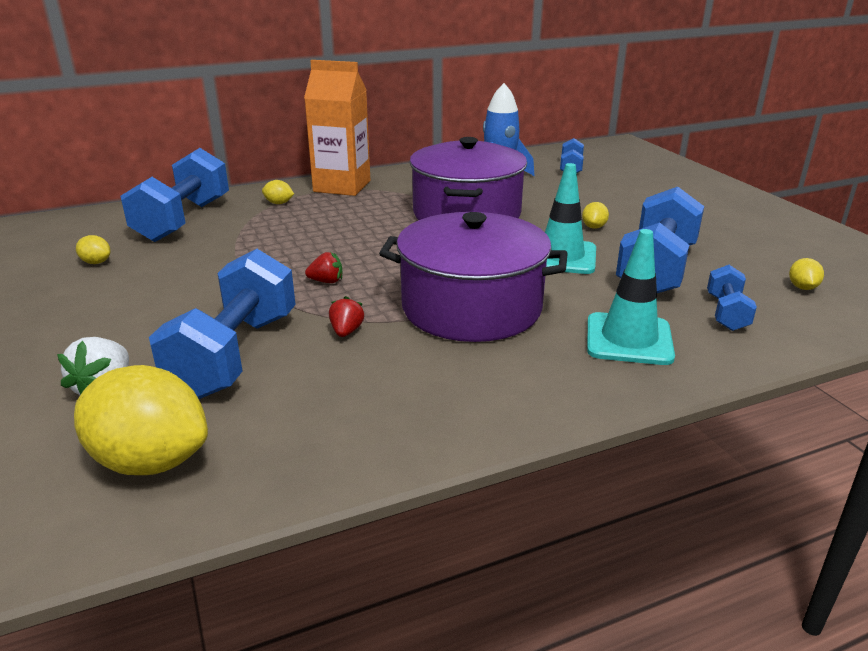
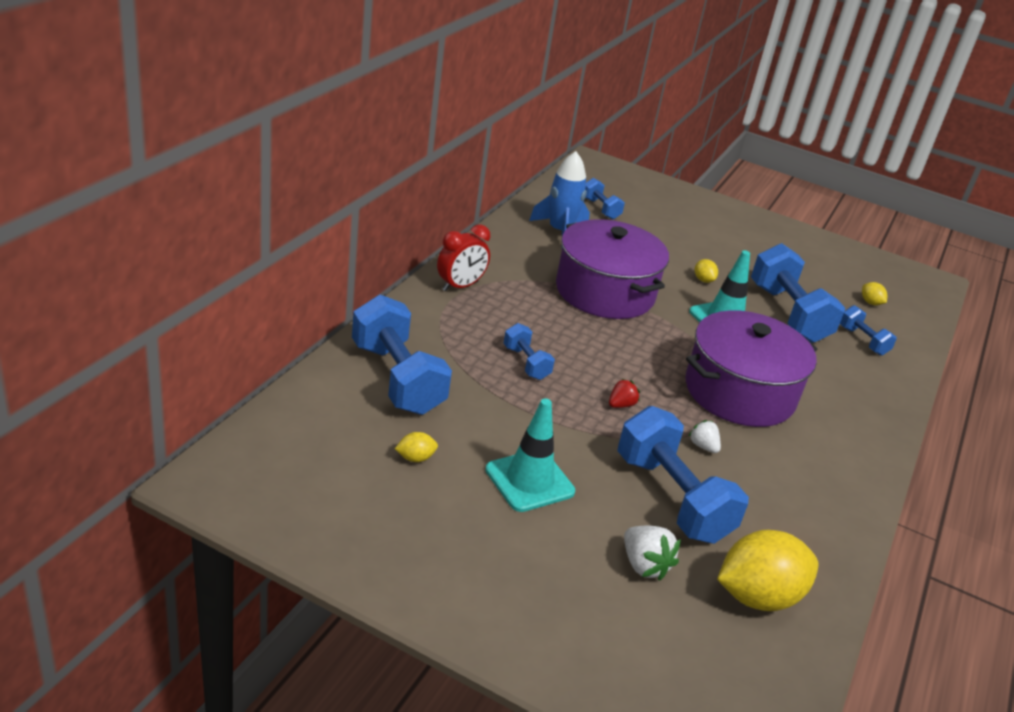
camera: 45 degrees left, 5 degrees up
yellow lemon [262,180,294,204] -> none
orange carton [304,60,370,196] -> red clock [437,225,490,291]
red strawberry [329,296,364,337] -> white strawberry [688,420,721,453]
turquoise traffic cone [587,229,675,365] -> turquoise traffic cone moved to [485,398,575,512]
none -> blue dumbbell [504,323,555,380]

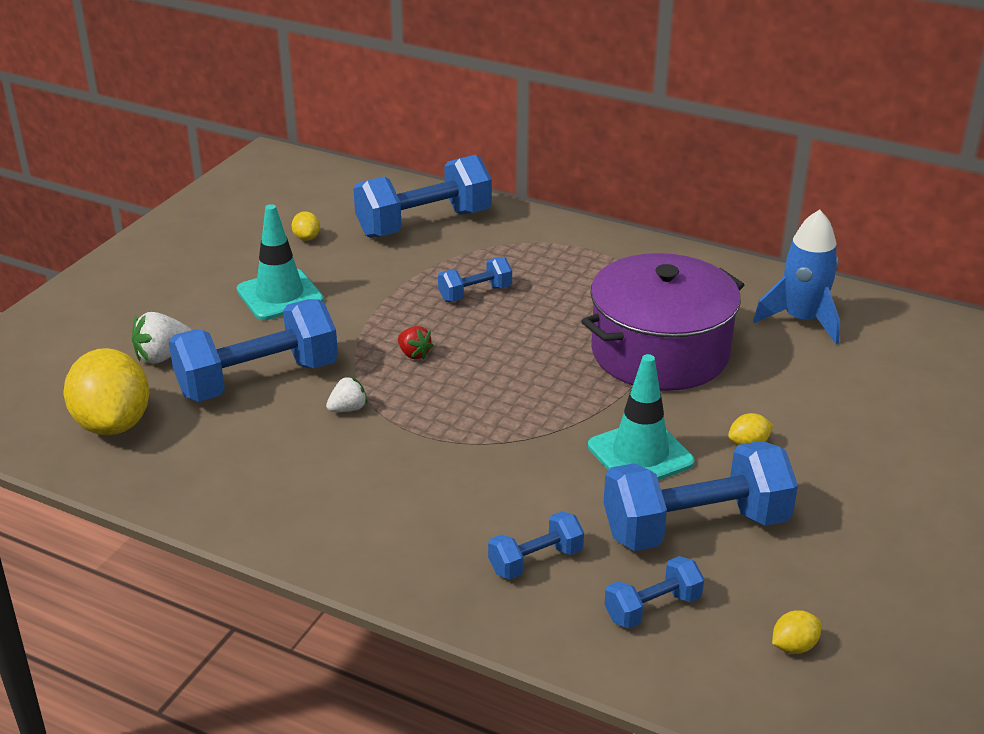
camera: 95 degrees right, 0 degrees up
red clock [437,225,490,291] -> none
blue dumbbell [585,178,625,219] -> blue dumbbell moved to [488,511,584,580]
purple pot [685,310,817,427] -> none

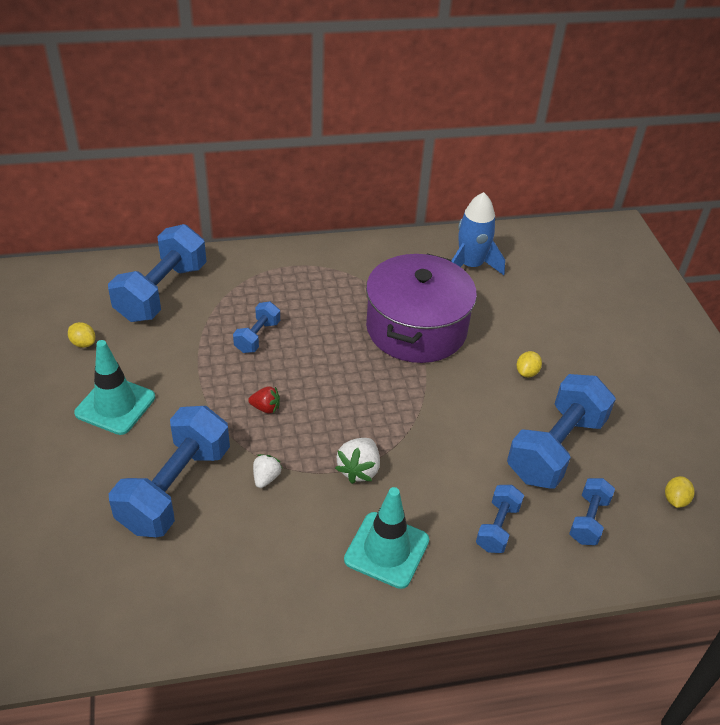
camera: 40 degrees left, 10 degrees up
yellow lemon [64,348,149,435] -> none
white strawberry [132,312,191,364] -> white strawberry moved to [335,438,380,484]
turquoise traffic cone [588,354,694,480] -> turquoise traffic cone moved to [344,487,429,589]

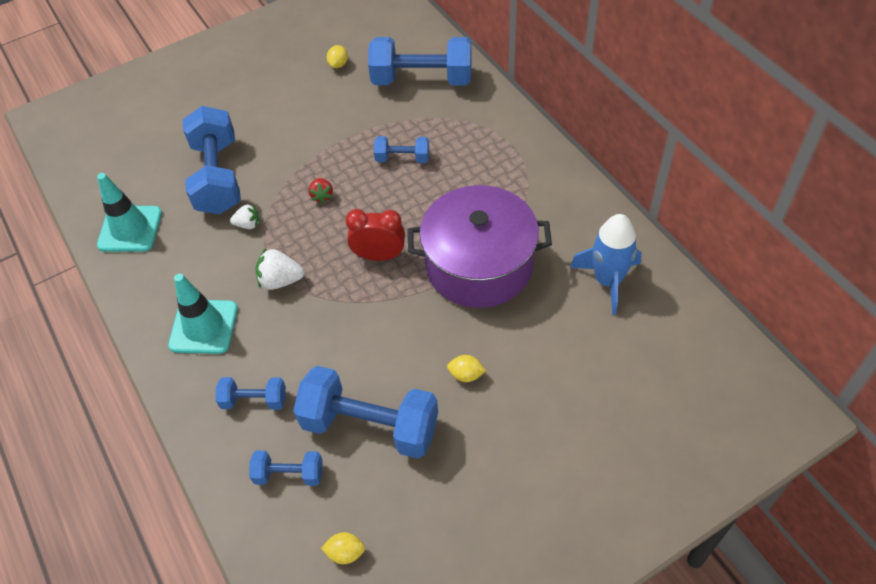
camera: 75 degrees right, 10 degrees up
turquoise traffic cone [74,340,155,435] -> turquoise traffic cone moved to [97,173,162,252]
blue dumbbell [109,406,230,537] -> blue dumbbell turned 75 degrees clockwise [183,106,241,214]
none -> red clock [345,209,405,261]

